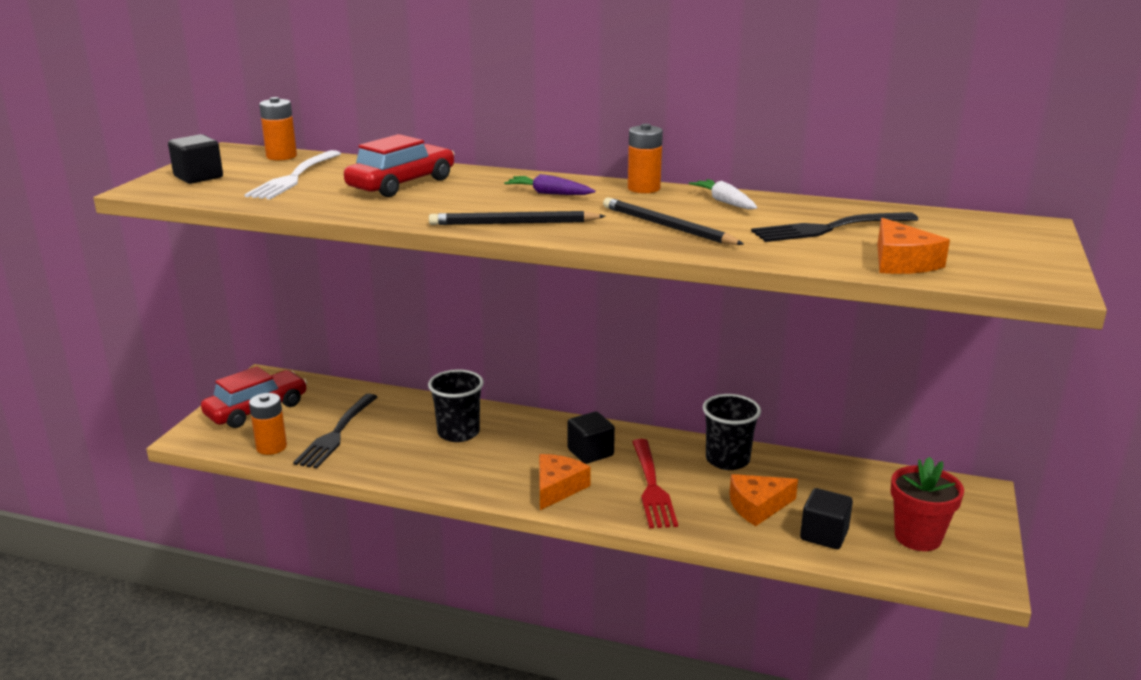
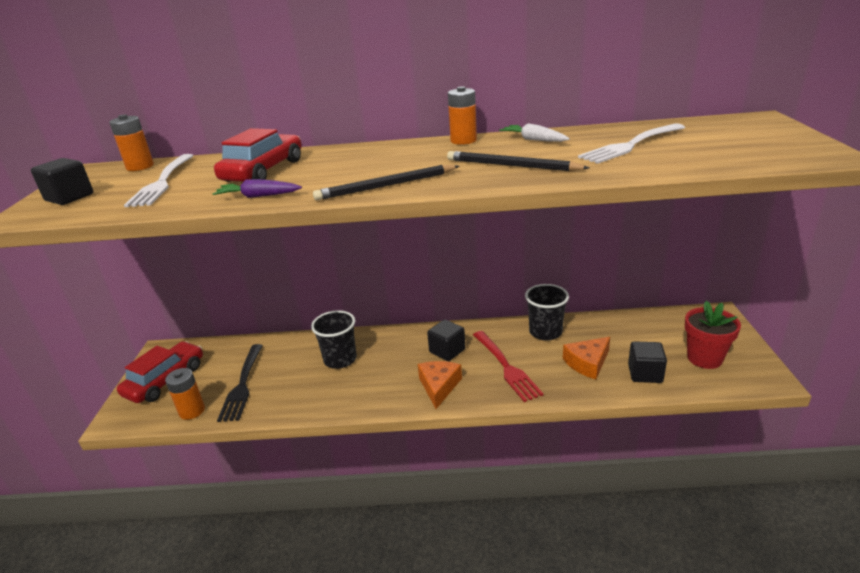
camera: 15 degrees left, 5 degrees up
purple carrot [504,174,595,195] -> purple carrot moved to [212,179,302,198]
black fork [751,212,919,242] -> white fork [578,123,685,164]
orange cheese [877,218,950,274] -> none

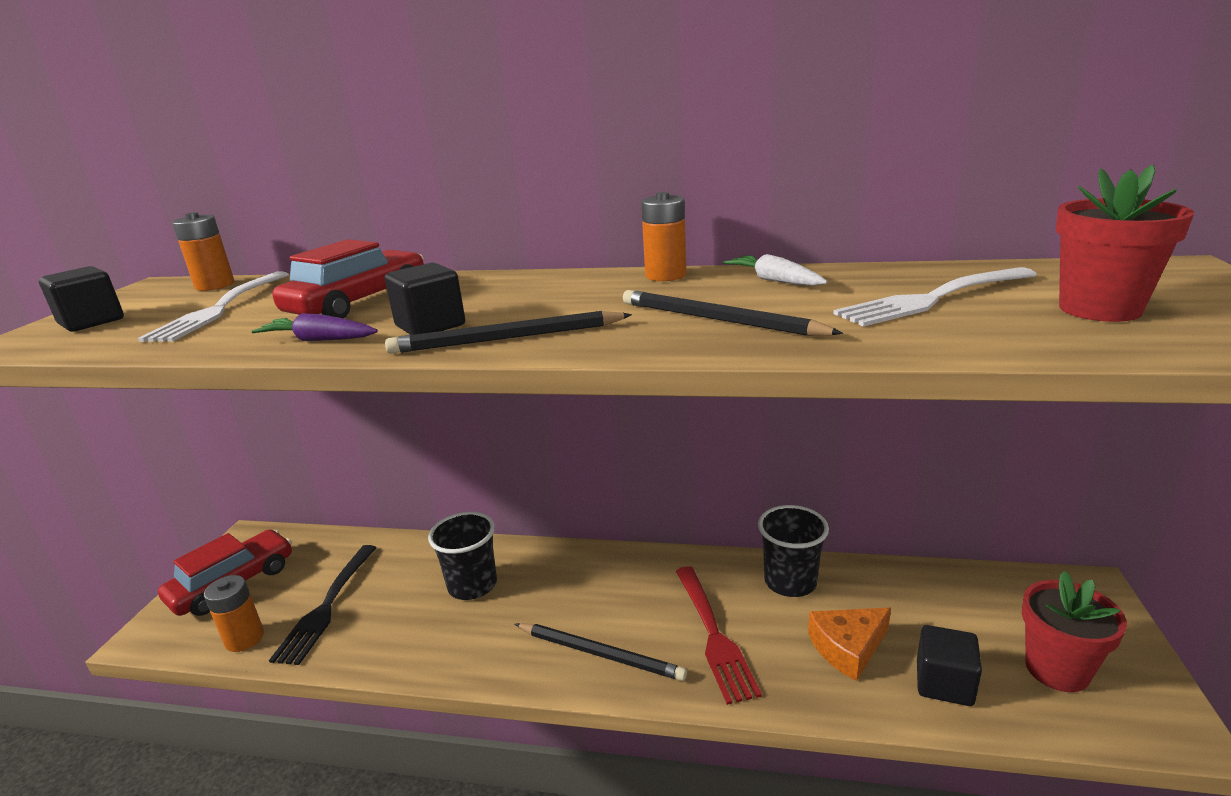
camera: 10 degrees right, 5 degrees down
orange cheese [418,361,462,409] -> black pencil [515,623,687,681]
black cube [427,319,465,361] -> black cube moved to [385,262,465,335]
none -> red flower pot [1056,164,1194,322]

